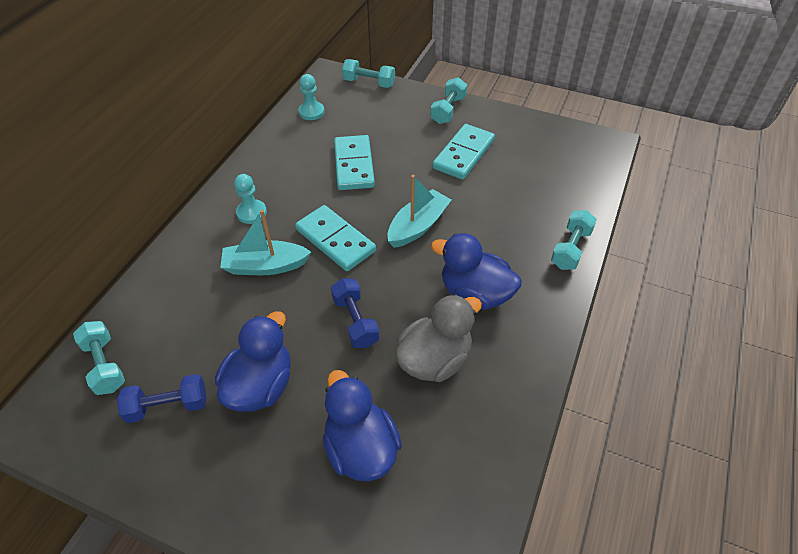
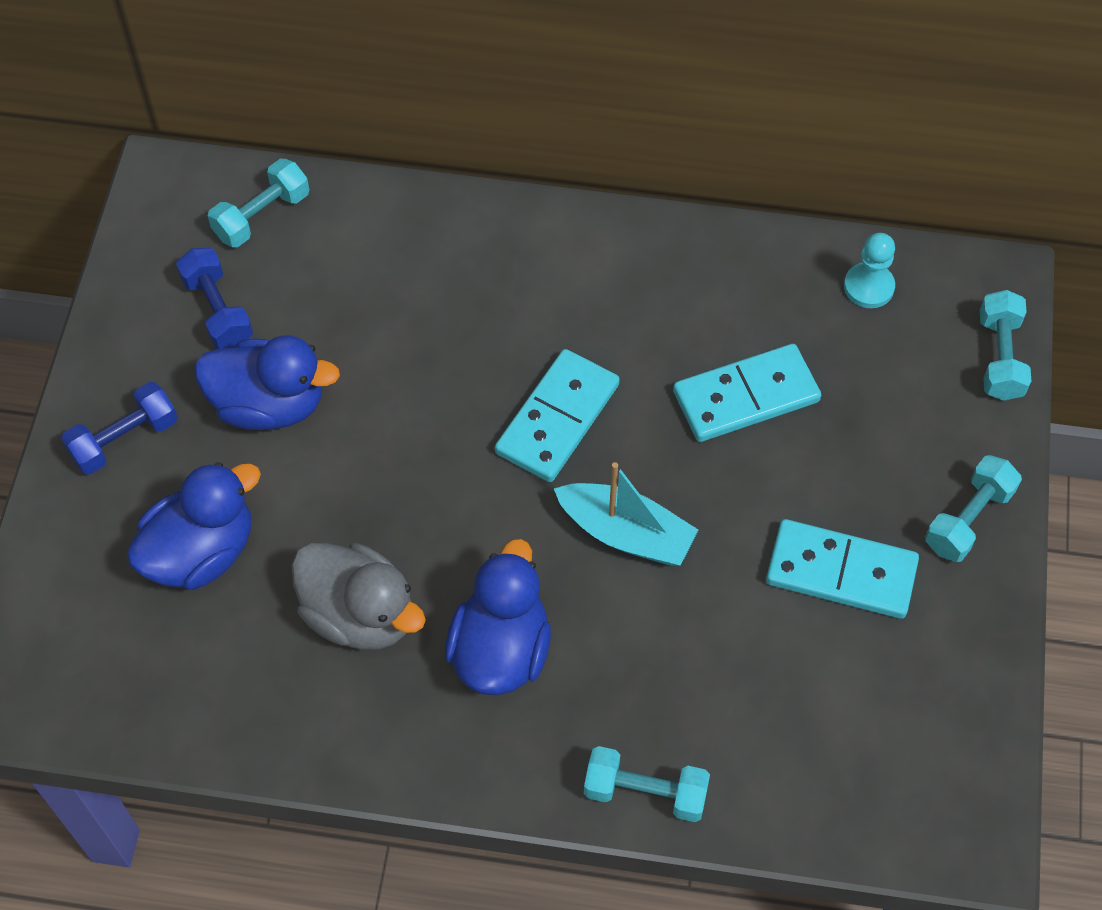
camera: 75 degrees right, 10 degrees up
turquoise boat [220,210,311,275] -> none
turquoise pawn [234,174,267,224] -> none
blue dumbbell [331,278,379,348] -> blue dumbbell moved to [61,382,178,474]
turquoise dumbbell [430,77,467,124] -> turquoise dumbbell turned 60 degrees counterclockwise [925,455,1022,562]

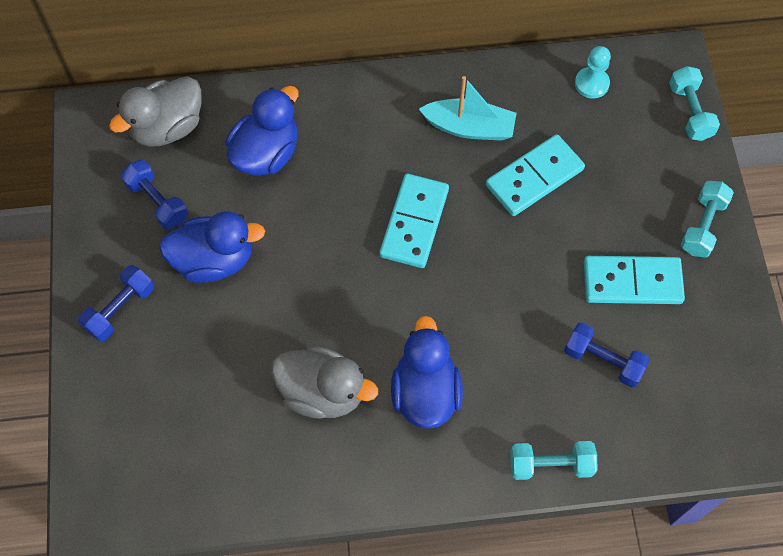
camera: 15 degrees left, 5 degrees up
blue duck [127,462,261,590] -> blue duck moved to [226,86,299,176]
turquoise dumbbell [208,159,309,247] -> grey duck [109,77,201,147]
turquoise boat [554,462,698,566] -> turquoise boat moved to [419,76,517,141]
none -> blue dumbbell [564,323,650,388]

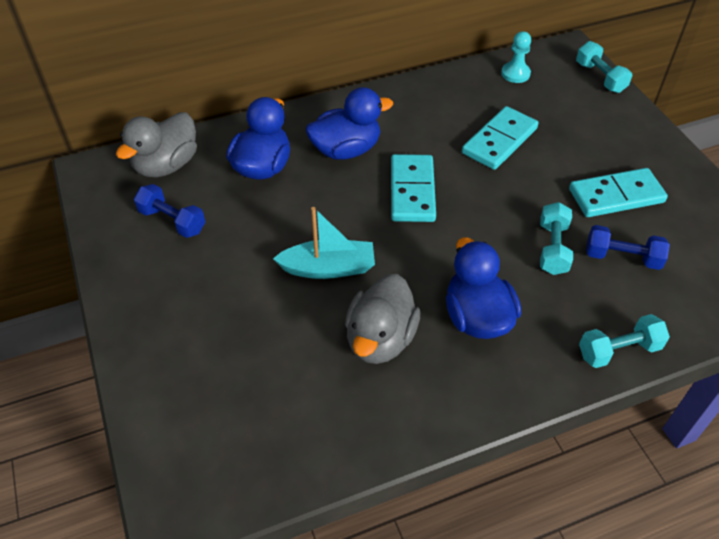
camera: 15 degrees left, 15 degrees down
blue dumbbell [78,265,154,342] -> none
blue duck [159,211,265,283] -> blue duck moved to [306,87,393,160]
grey duck [271,345,378,419] -> grey duck turned 105 degrees clockwise [345,274,421,364]
turquoise boat [419,76,517,141] -> turquoise boat moved to [273,207,375,279]
turquoise dumbbell [681,181,734,257] -> turquoise dumbbell moved to [540,202,573,275]

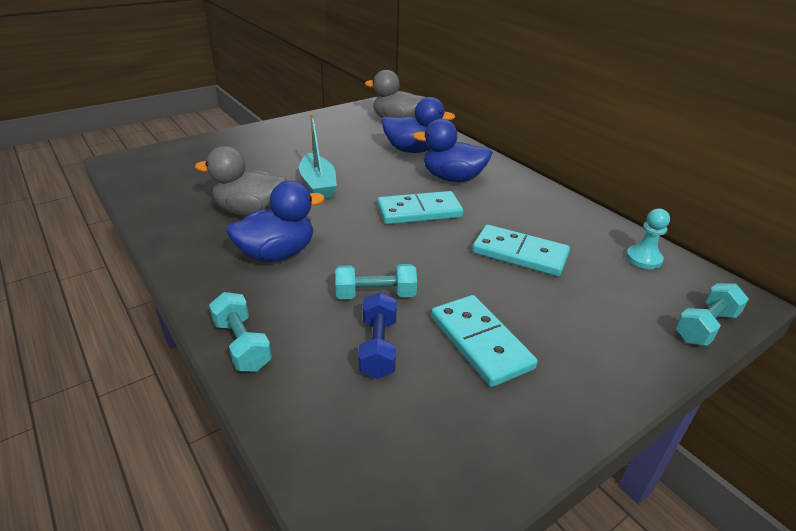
camera: 75 degrees right, 15 degrees down
blue dumbbell [134,184,205,238] -> none
blue duck [306,87,393,160] -> blue duck turned 135 degrees clockwise [413,119,493,182]

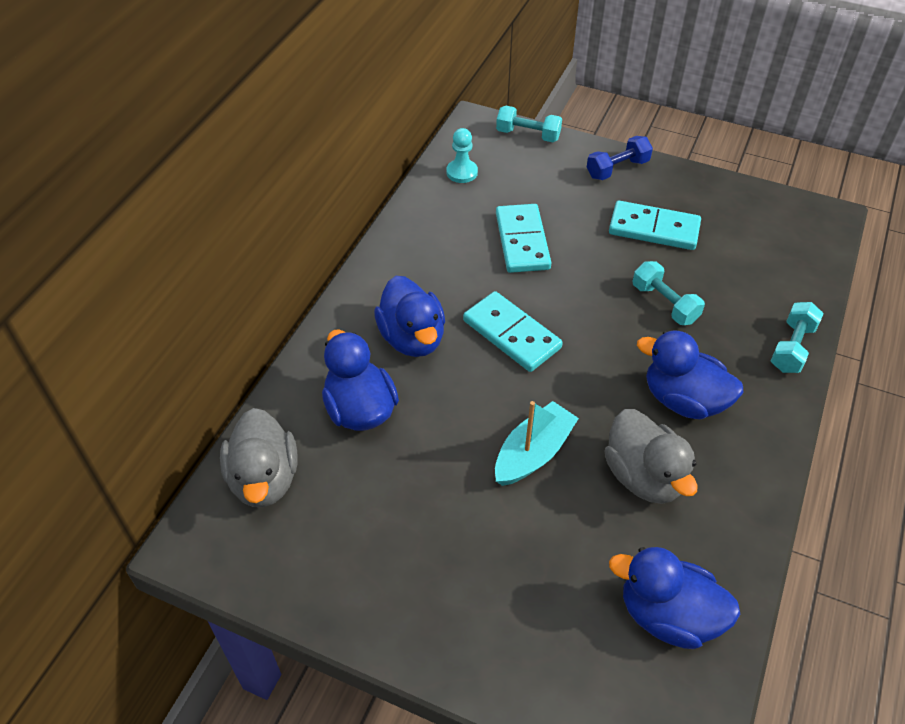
camera: 120 degrees left, 15 degrees up
blue dumbbell [358,292,397,379] -> blue dumbbell moved to [587,136,653,180]
turquoise domino [431,295,538,387] -> turquoise domino turned 75 degrees clockwise [609,201,701,250]
none -> blue duck [609,547,740,649]

